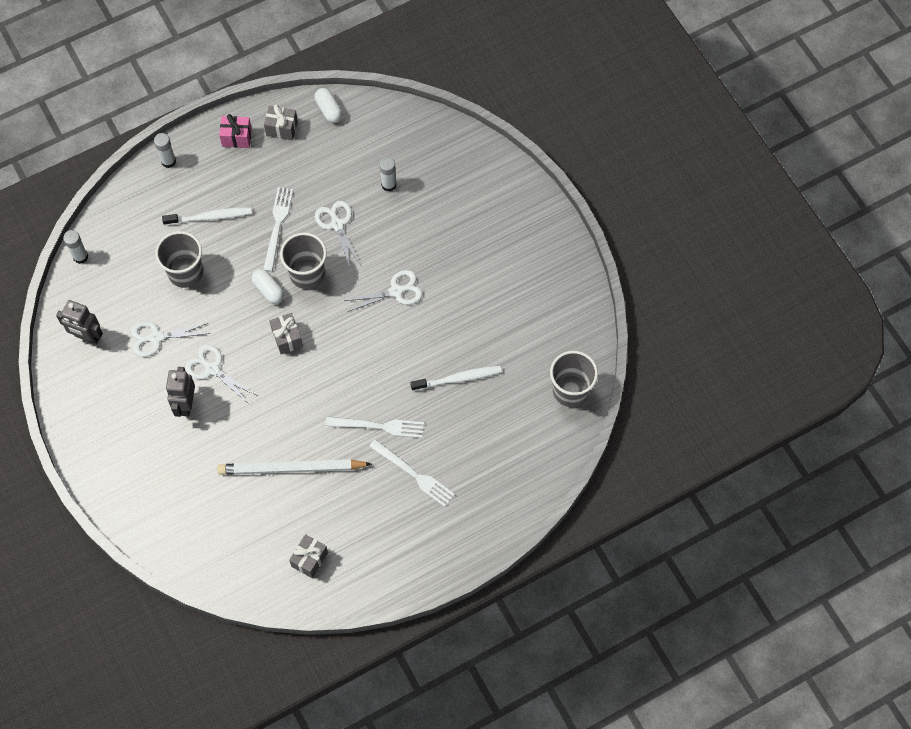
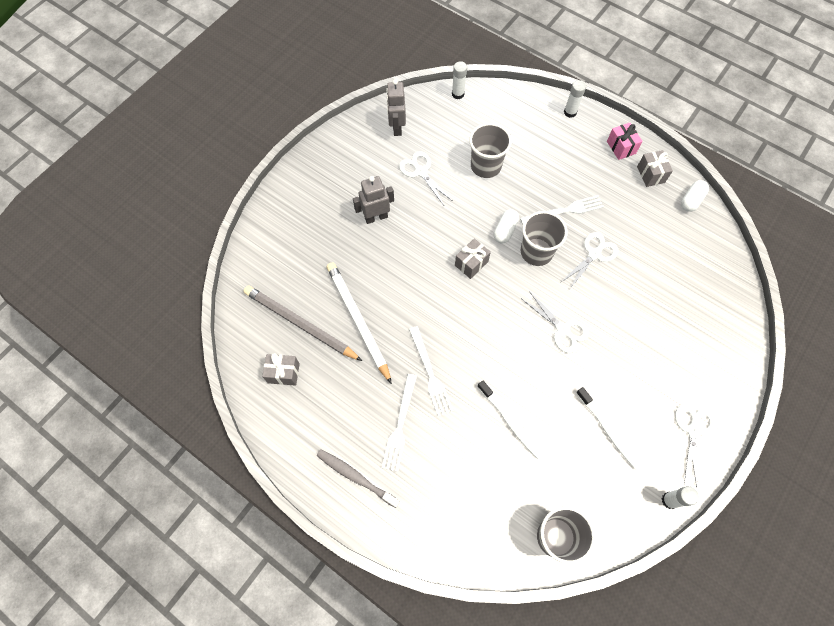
camera: 65 degrees right, 0 degrees up
white toothbrush [162,207,252,225] -> white toothbrush moved to [576,387,642,470]
white scissors [185,345,256,404] -> white scissors moved to [675,404,715,487]
white glue stick [379,157,396,192] -> white glue stick moved to [662,486,699,509]
none -> grey pencil [244,285,362,361]
none -> grey toothbrush [317,449,400,508]

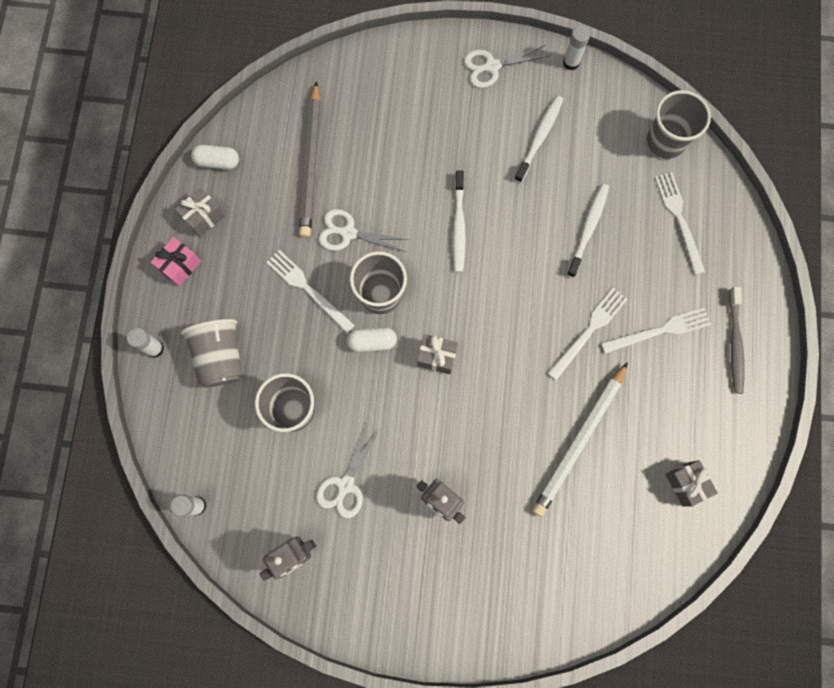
camera: 120 degrees left, 10 degrees up
grey pencil [244,285,362,361] -> grey pencil moved to [299,81,320,238]
white scissors [522,291,589,353] -> white toothbrush [453,170,466,273]
none -> grey cup [181,319,243,388]
none -> white fork [655,172,705,275]

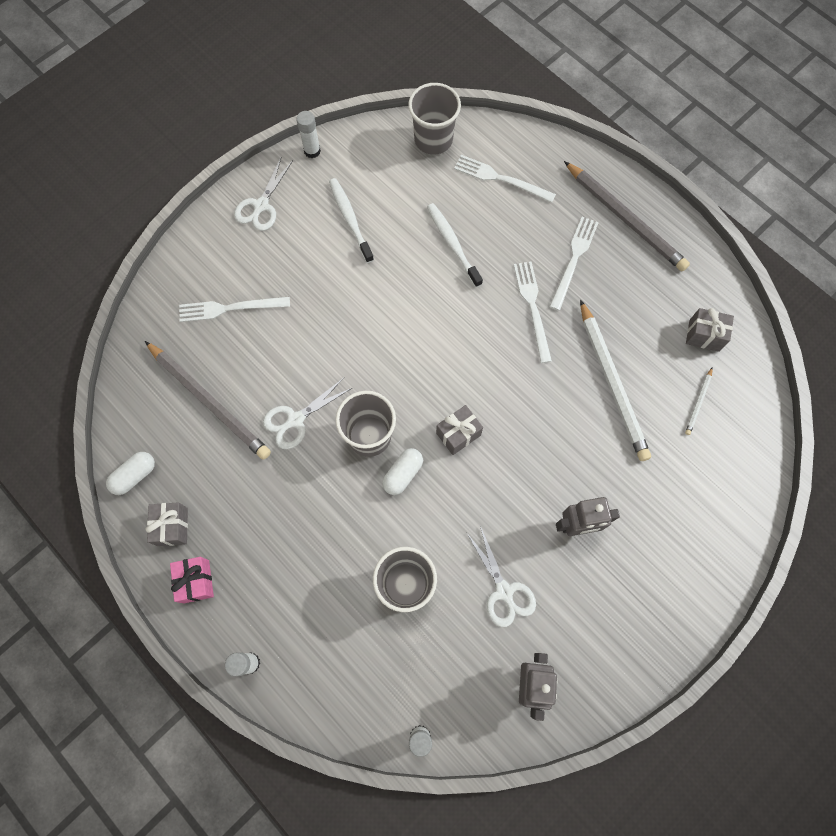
camera: 50 degrees left, 5 degrees down
grey cup [181,319,243,388] -> none
white fork [266,250,355,333] -> white fork moved to [179,297,290,322]
white toothbrush [453,170,466,273] -> none
grey toothbrush [729,287,745,394] -> grey pencil [564,161,690,272]
none -> white pencil [685,368,713,435]

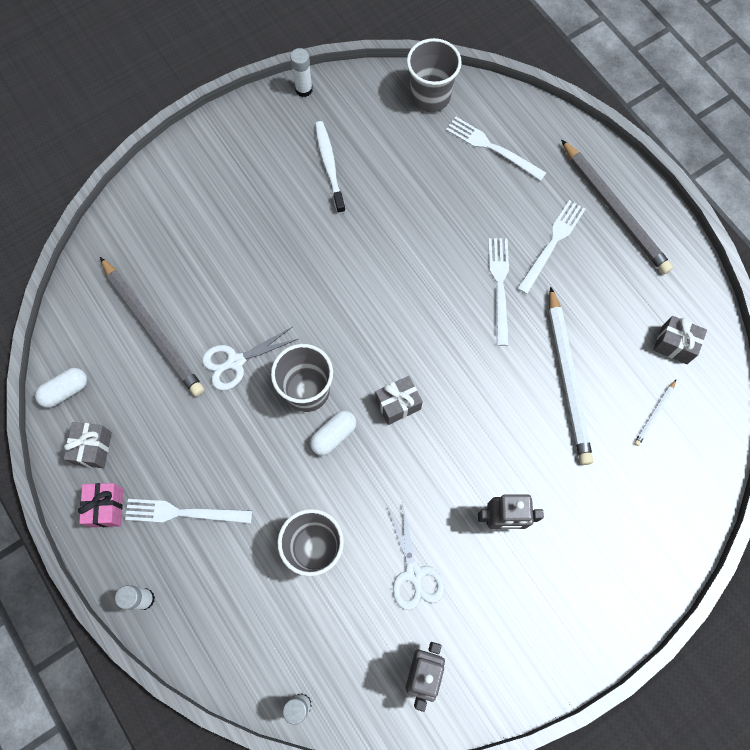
camera: 10 degrees right, 0 degrees up
white fork [179,297,290,322] -> white fork moved to [125,499,252,524]
white scissors [234,158,293,231] -> none
white toothbrush [427,203,483,287] -> none

